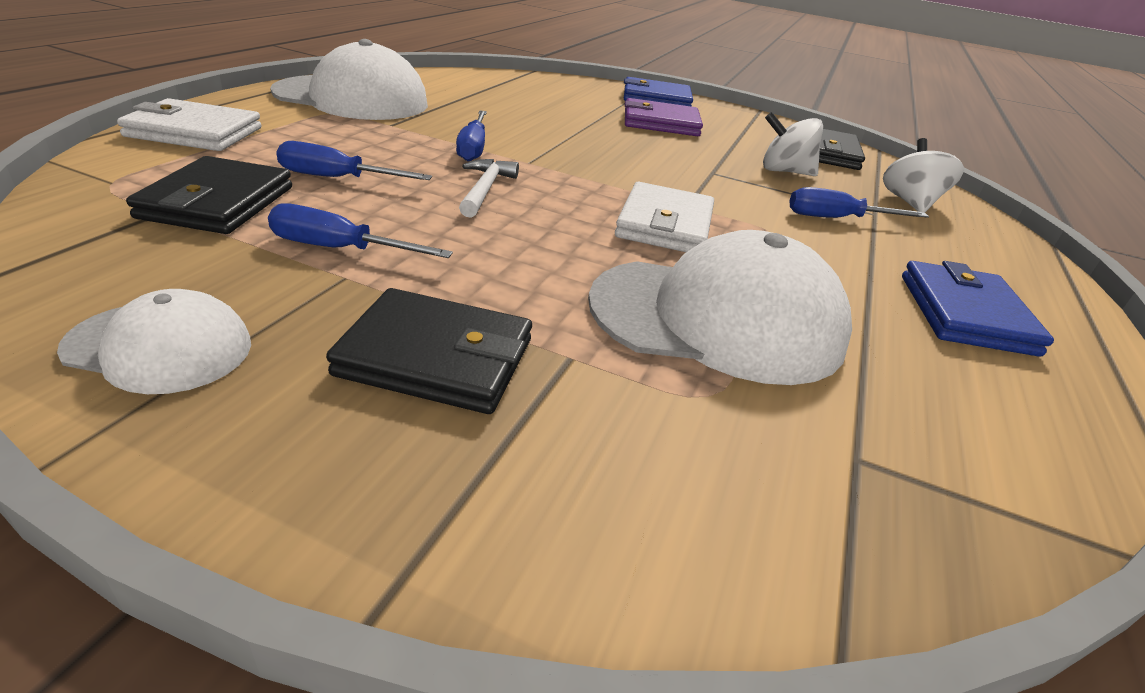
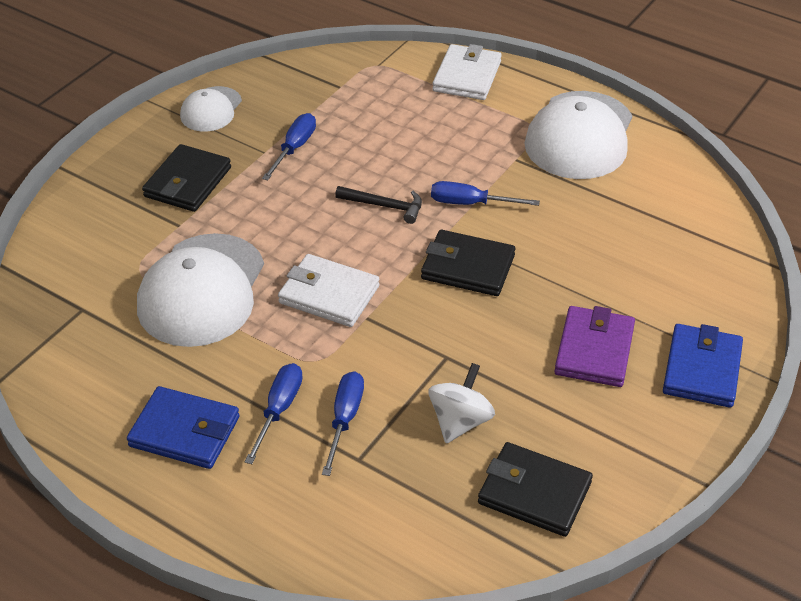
camera: 105 degrees right, 10 degrees up
black wallet [126,156,292,234] -> black wallet moved to [421,230,515,296]
blue screwdriver [276,141,432,180] -> blue screwdriver moved to [245,363,303,464]
white hammer [459,159,519,218] -> black hammer [335,186,422,224]
white spinning top [883,138,964,213] -> none

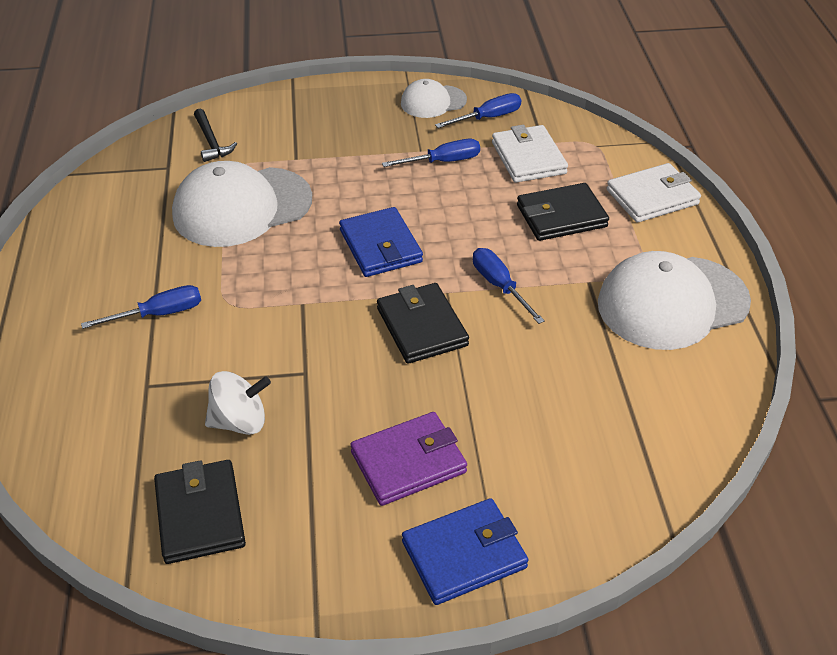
camera: 50 degrees right, 0 degrees up
blue wallet [127,386,240,469] -> blue wallet moved to [339,207,423,277]
black wallet [142,144,231,212] -> black wallet moved to [517,183,609,241]
white wallet [278,254,380,327] -> white wallet moved to [492,125,568,183]
blue screwdriver [322,371,364,476] -> blue screwdriver moved to [435,93,521,128]
black hammer [335,186,422,224] -> black hammer moved to [194,109,237,162]

